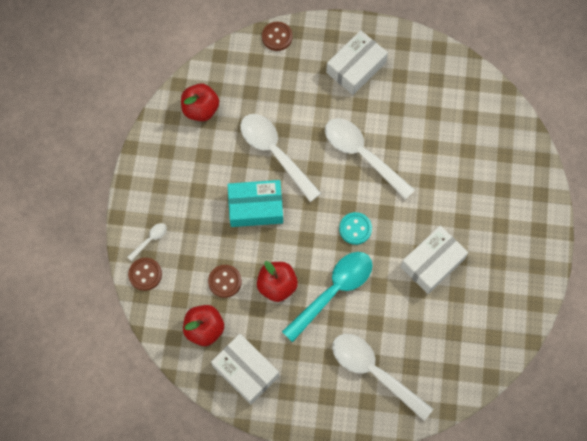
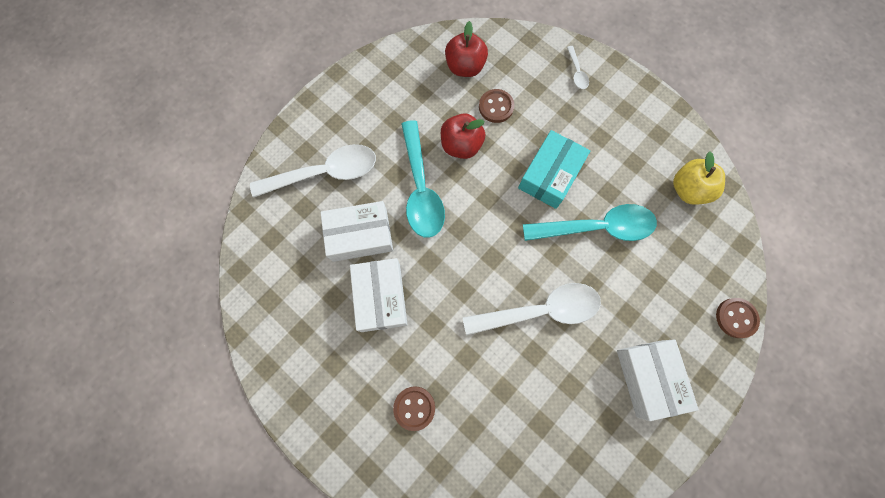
camera: 125 degrees right, 5 degrees up
brown button [128,258,162,291] -> brown button moved to [393,386,435,431]
red apple [181,84,219,121] -> yellow apple [673,151,725,205]
white box [211,334,279,405] -> white box moved to [320,201,393,262]
white spoon [240,114,321,202] -> turquoise spoon [523,204,657,241]
turquoise button [339,212,372,245] -> none

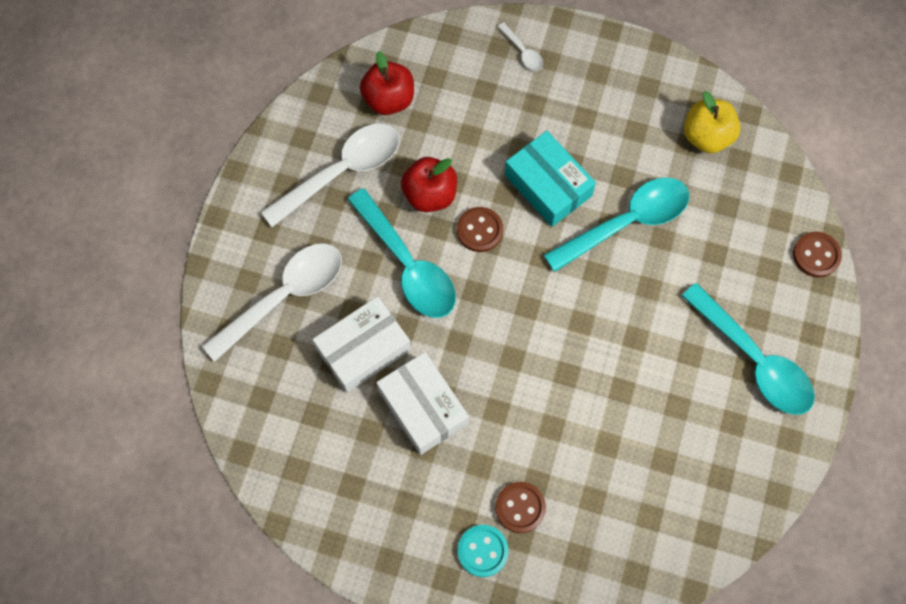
camera: 25 degrees left, 5 degrees down
white spoon [463,283,601,336] -> white spoon moved to [261,124,399,227]
brown button [479,89,514,123] -> brown button moved to [457,207,503,252]
turquoise box [518,130,590,209] -> turquoise box turned 45 degrees counterclockwise [504,131,596,227]
white box [617,339,699,421] -> turquoise spoon [682,283,815,415]
none -> turquoise button [458,525,509,577]

